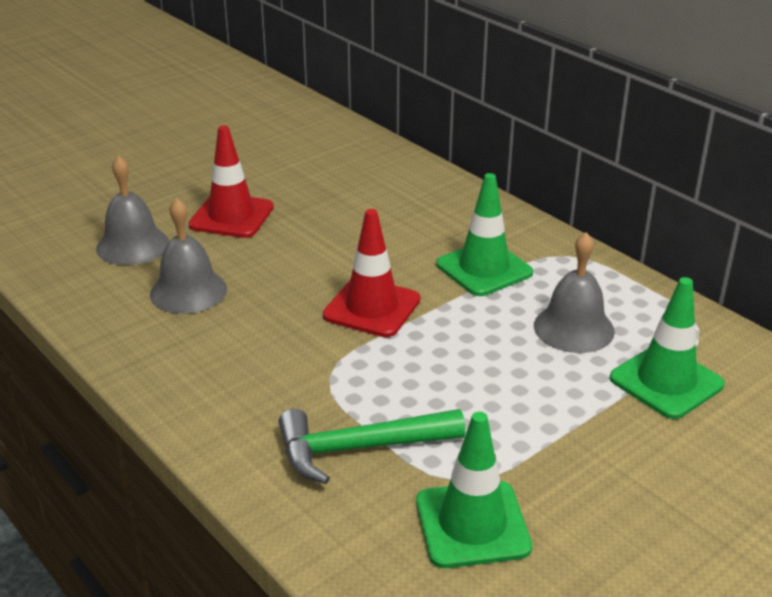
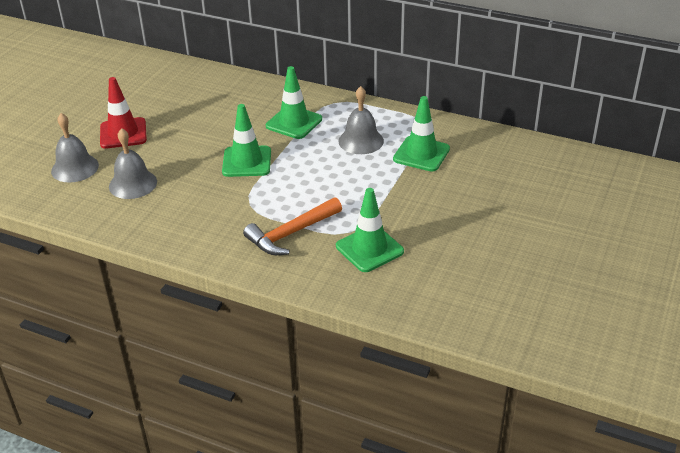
camera: 25 degrees left, 5 degrees up
green hammer [278,409,465,484] -> orange hammer [243,197,342,255]
red traffic cone [323,209,420,337] -> green traffic cone [222,104,271,177]

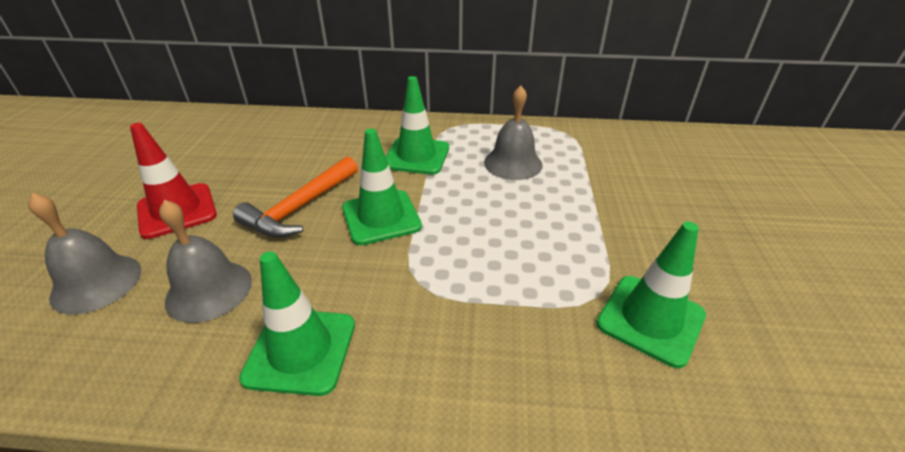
camera: 20 degrees left, 0 degrees up
orange hammer [243,197,342,255] -> orange hammer moved to [233,156,358,238]
green traffic cone [393,96,450,172] -> green traffic cone moved to [239,251,355,396]

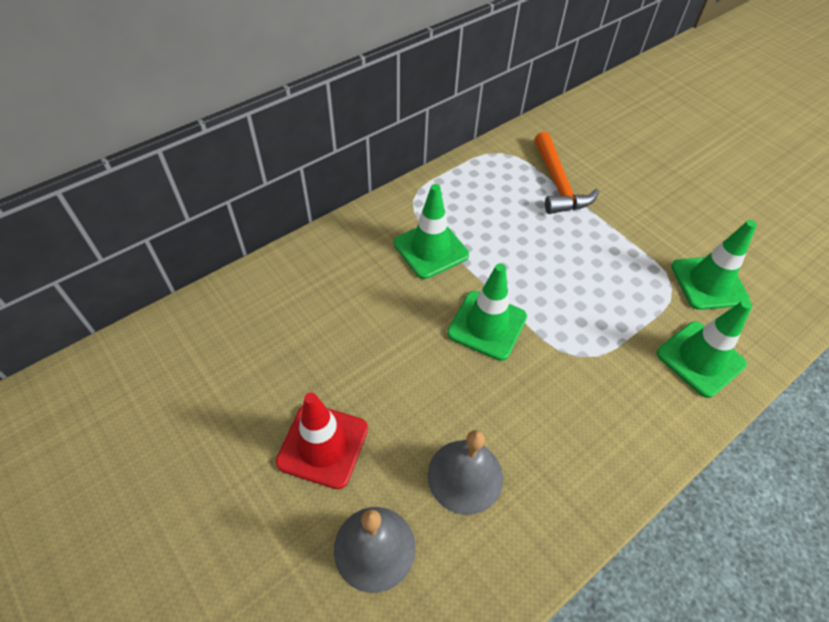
camera: 45 degrees left, 15 degrees up
orange hammer [233,156,358,238] -> orange hammer moved to [534,132,599,214]
green traffic cone [239,251,355,396] -> green traffic cone moved to [657,300,752,398]
grey bell [484,85,543,180] -> none

